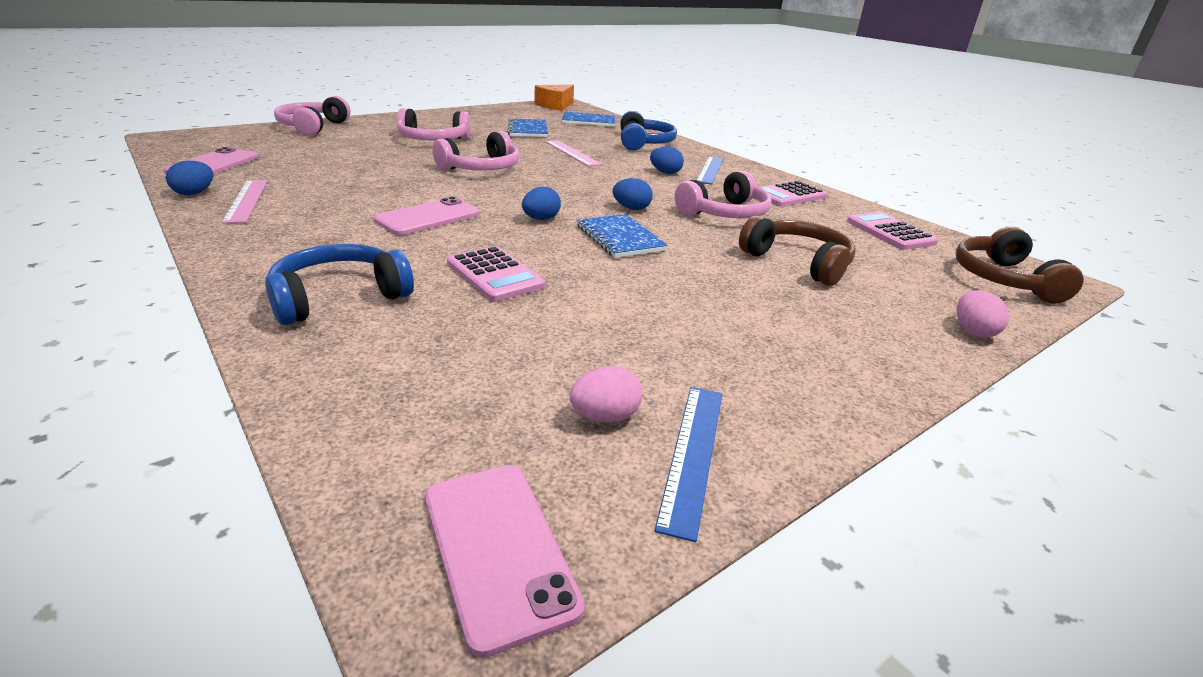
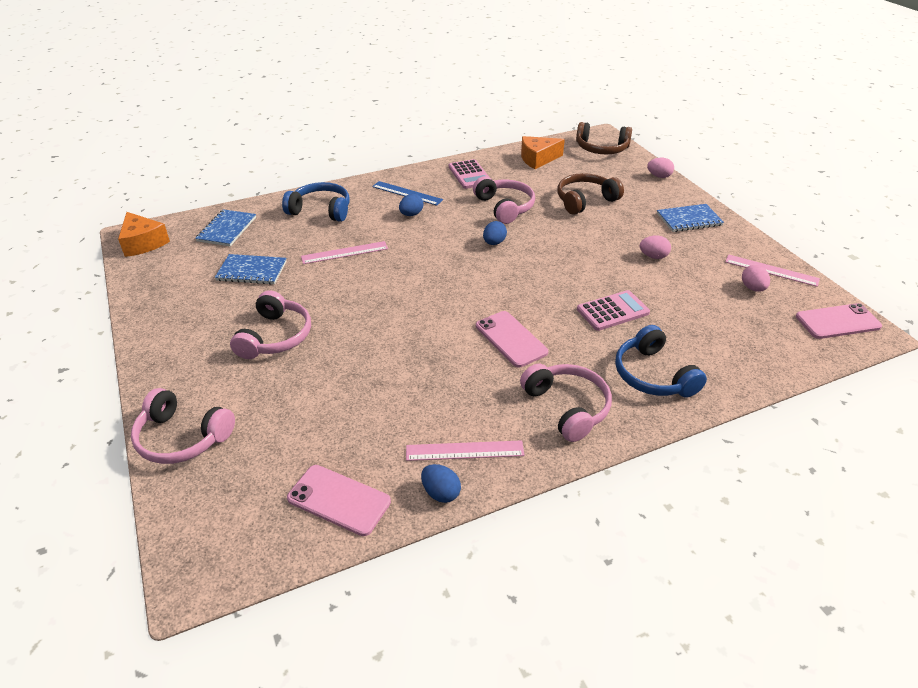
camera: 75 degrees left, 10 degrees up
pink headphones [432,131,519,171] -> pink headphones moved to [520,364,612,442]
blue egg [522,187,561,220] -> none
blue notebook [577,214,668,258] -> blue notebook moved to [657,204,724,232]
blue ruler [654,387,722,542] -> pink ruler [725,254,820,287]
pink calculator [847,212,938,250] -> orange cheese [521,136,565,169]
none -> pink egg [640,235,671,259]

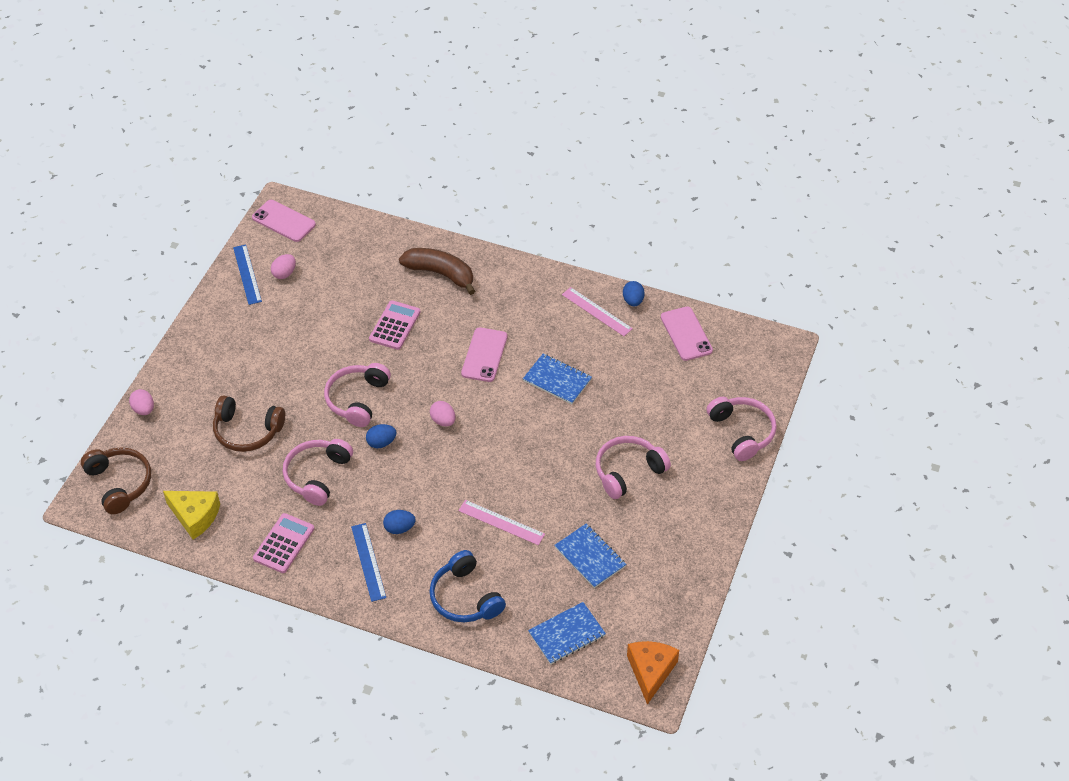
camera: 135 degrees left, 10 degrees up
pink headphones [520,364,612,442] -> pink headphones moved to [324,363,391,427]
orange cheese [521,136,565,169] -> yellow cheese [163,491,220,540]
pink calculator [577,290,650,331] -> pink calculator turned 90 degrees clockwise [369,300,420,350]
blue headphones [615,325,707,397] -> brown banana [399,248,475,295]
pink egg [640,235,671,259] -> pink egg moved to [430,401,456,427]
blue notebook [657,204,724,232] -> blue notebook moved to [523,353,592,404]
pink ruler [725,254,820,287] -> blue ruler [233,245,262,305]

